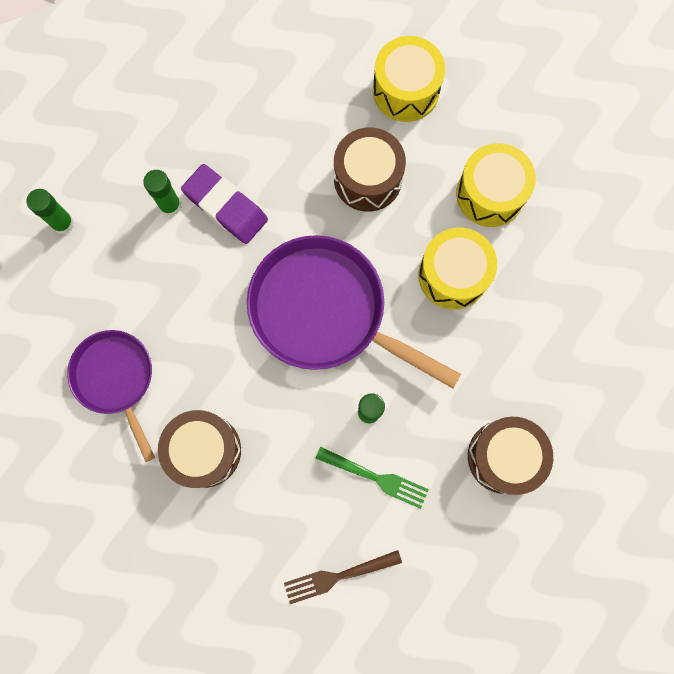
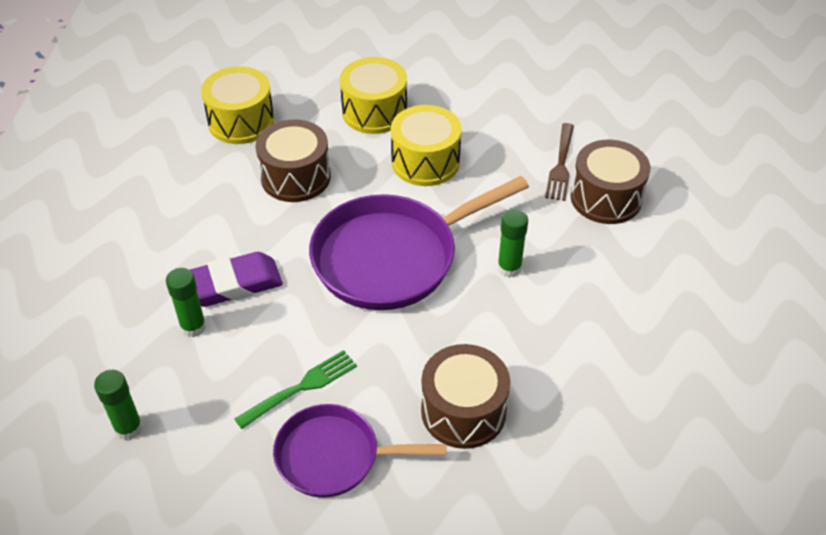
camera: 60 degrees left, 30 degrees down
brown fork [284,550,402,604] -> brown fork moved to [545,123,574,201]
green fork [315,447,429,509] -> green fork moved to [234,350,357,429]

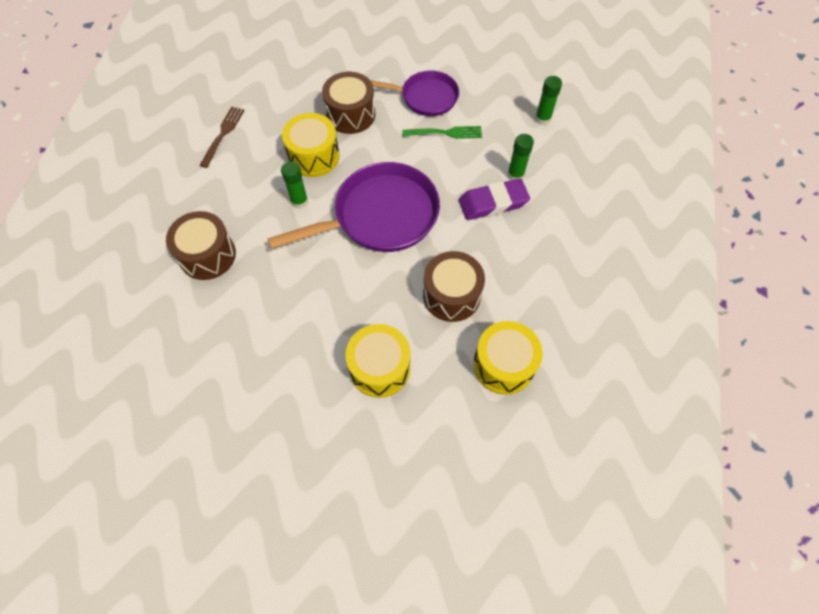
camera: 175 degrees left, 15 degrees up
green fork [234,350,357,429] -> green fork turned 150 degrees counterclockwise [402,126,482,139]
yellow drum [391,105,462,186] -> yellow drum moved to [282,113,340,177]
brown fork [545,123,574,201] -> brown fork moved to [199,106,245,168]

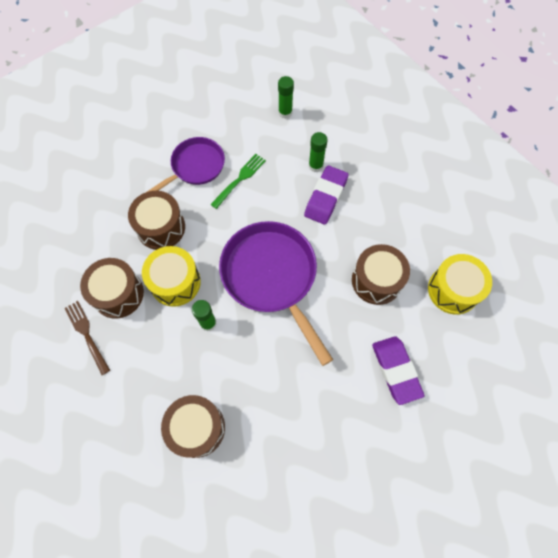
camera: 50 degrees left, 5 degrees up
purple pan [267,162,440,252] -> purple pan turned 45 degrees counterclockwise [219,221,333,366]
yellow drum [345,324,411,398] -> purple eraser [372,336,424,405]
none -> brown drum [80,258,144,318]

